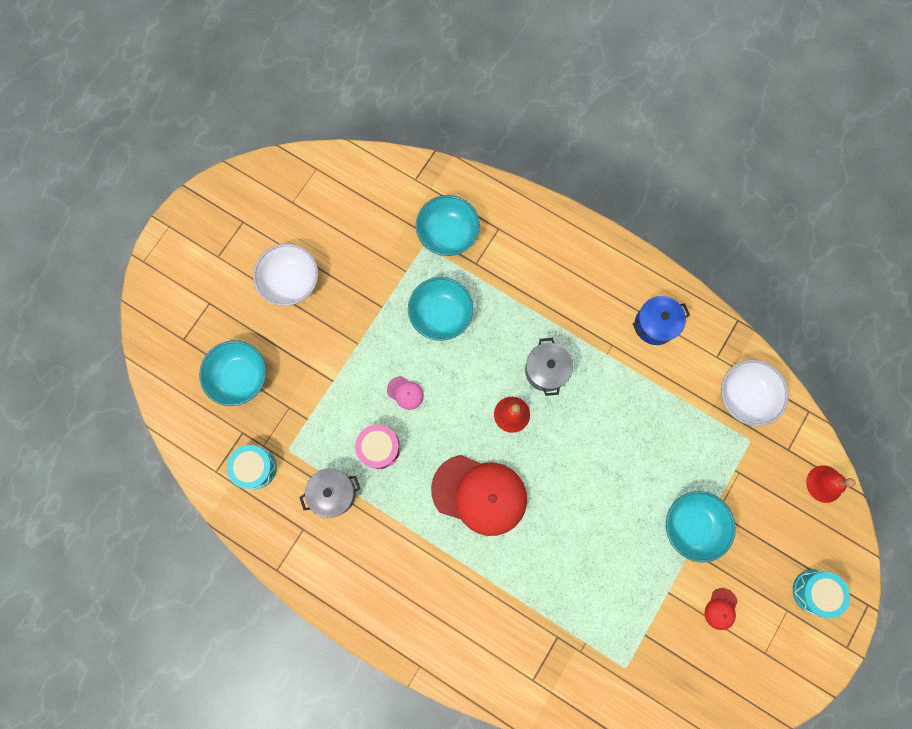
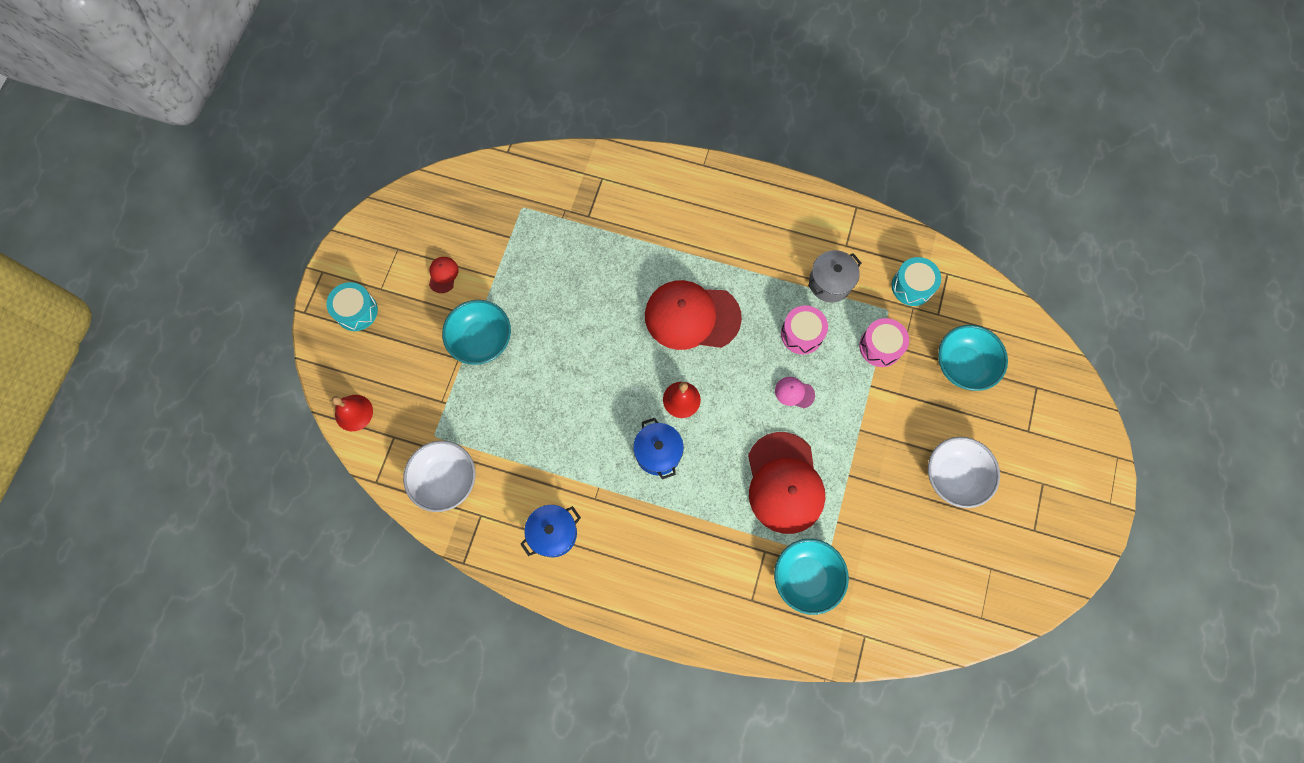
camera: 165 degrees right, 5 degrees down
turquoise bowl [408,277,474,341] -> red cap [748,432,826,534]
grey pot [525,338,573,396] -> blue pot [633,418,684,480]
none -> pink drum [859,318,909,367]

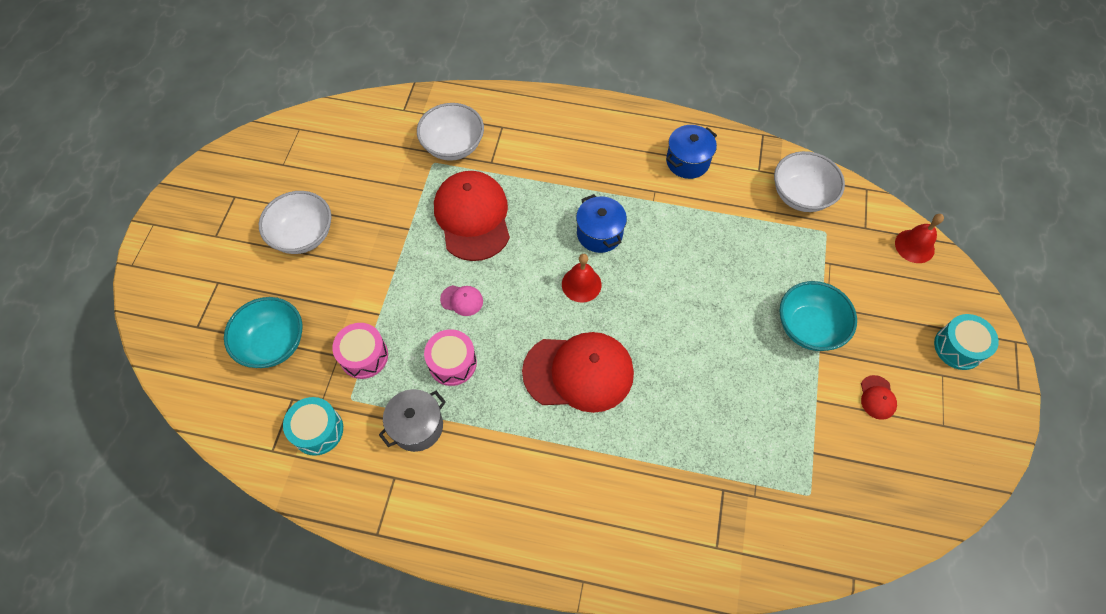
camera: 175 degrees right, 10 degrees down
turquoise bowl [774,539,849,615] -> white bowl [417,103,484,161]

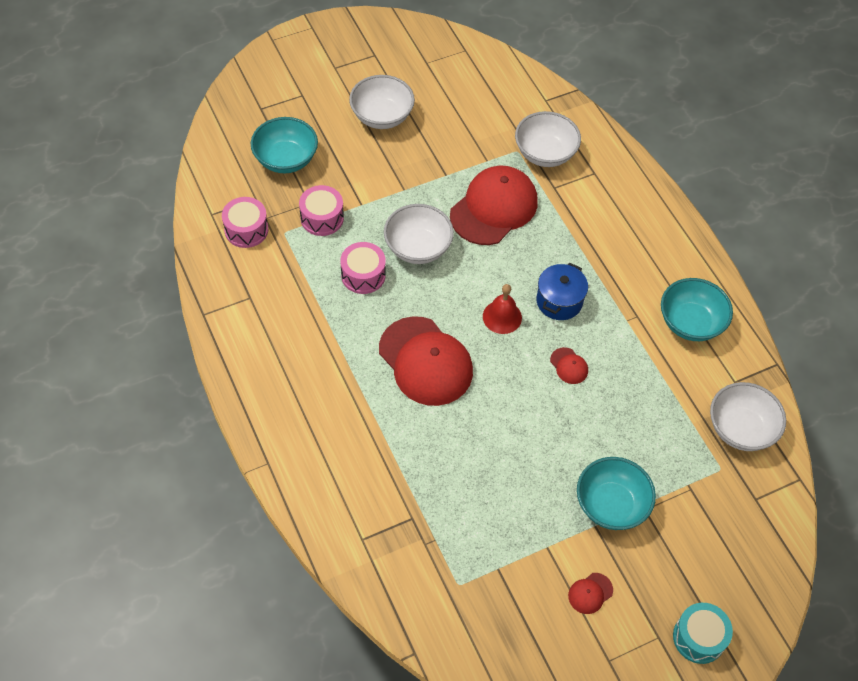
camera: 50 degrees right, 5 degrees down
turquoise drum [283,397,343,456] -> pink drum [222,197,268,248]
grey pot [379,389,446,452] -> none
pink cap [440,285,483,316] -> white bowl [384,204,454,264]
blue pot [666,125,717,179] -> turquoise bowl [661,278,733,341]
red bell [895,214,944,263] -> none
none -> red cap [550,347,588,384]

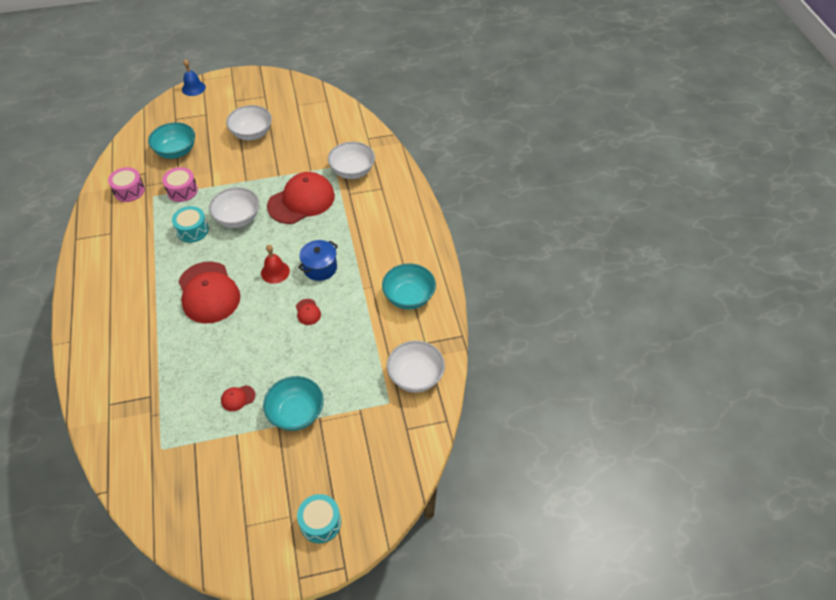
camera: 15 degrees right, 5 degrees down
pink drum [340,242,386,294] -> turquoise drum [172,206,209,243]
red cap [568,573,613,614] -> red cap moved to [221,385,256,411]
none -> blue bell [182,59,206,96]

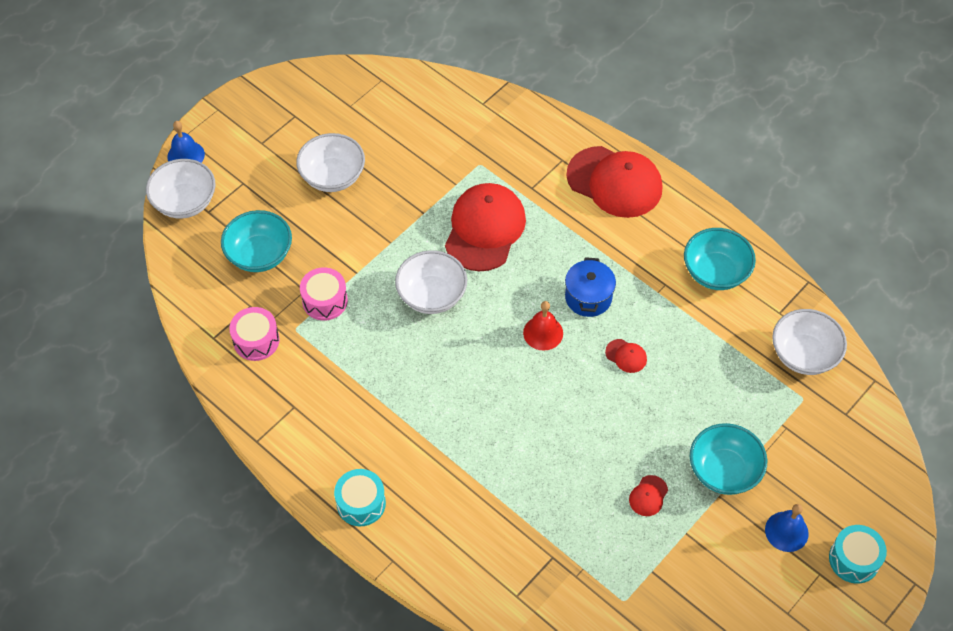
camera: 35 degrees left, 5 degrees up
turquoise drum [172,206,209,243] -> turquoise drum moved to [334,469,386,526]
red cap [178,262,240,323] -> red cap moved to [566,146,663,218]
white bowl [328,142,375,179] -> white bowl moved to [146,159,216,219]
none -> blue bell [765,504,809,552]

